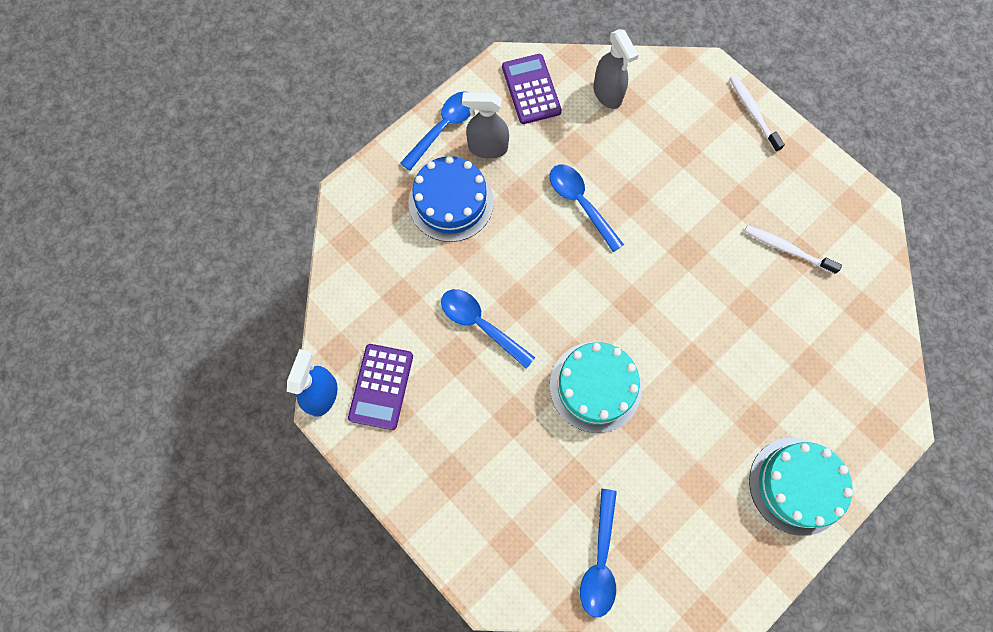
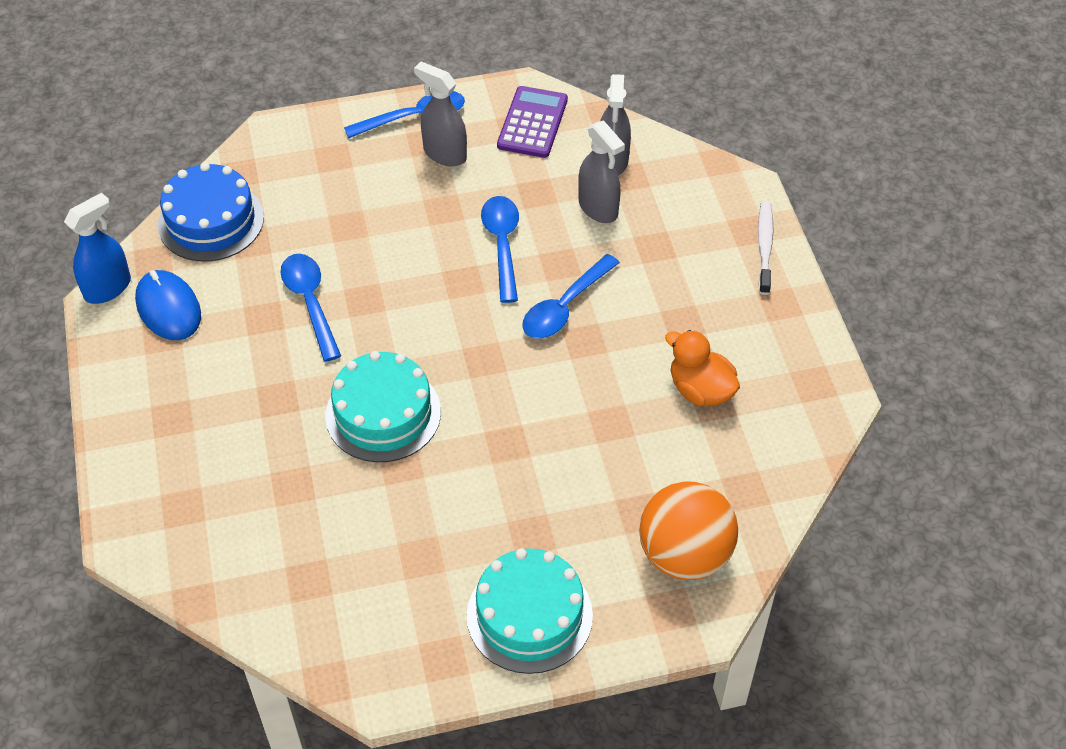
camera: 30 degrees right, 20 degrees down
purple calculator [348,344,413,430] -> blue mouse [135,270,201,340]
blue cake [408,156,494,242] -> blue cake moved to [158,163,264,262]
blue spoon [580,489,617,617] -> blue spoon moved to [522,254,620,339]
white toothbrush [744,225,842,274] -> orange duck [665,330,740,406]
none -> grey spray bottle [578,121,625,223]
none -> orange ball [639,482,738,580]

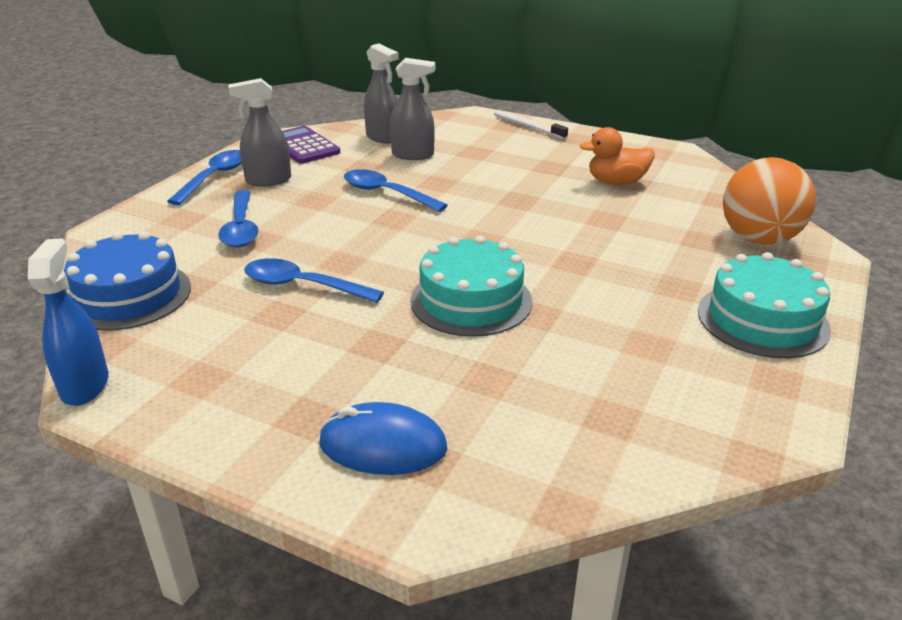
camera: 50 degrees left, 20 degrees down
blue mouse [135,270,201,340] -> blue mouse moved to [319,402,447,475]
blue spoon [522,254,620,339] -> blue spoon moved to [218,190,259,247]

